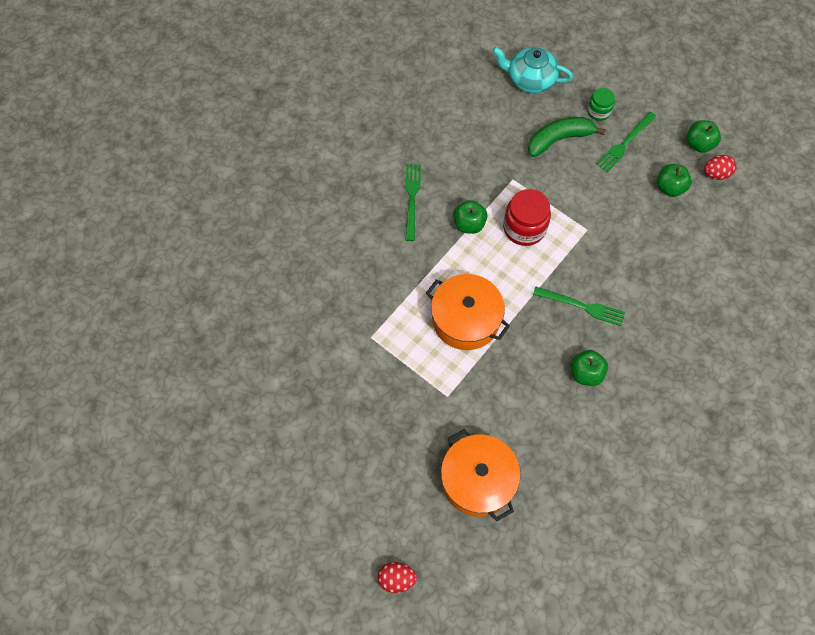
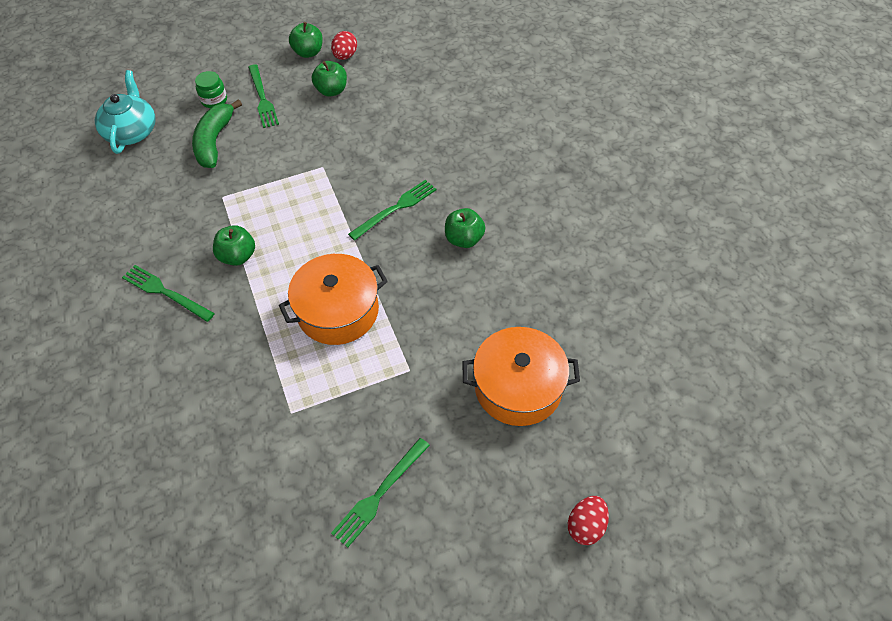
camera: 60 degrees left, 10 degrees down
turquoise teapot [492,47,573,93] -> turquoise teapot turned 135 degrees clockwise [95,70,156,154]
red jar [503,189,551,246] -> none
none -> green fork [331,438,430,548]

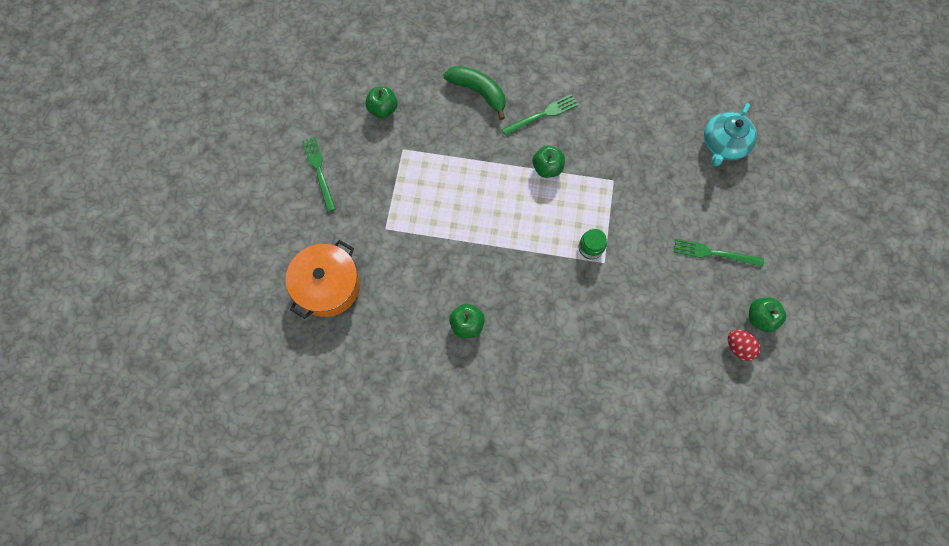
camera: 120 degrees right, 15 degrees up
turquoise teapot [95,70,156,154] -> turquoise teapot turned 90 degrees clockwise [704,103,757,166]
green banana [192,99,242,168] -> green banana moved to [443,66,505,120]
green jar [195,71,227,108] -> green jar moved to [579,229,607,260]
orange pot [279,254,388,345] -> none
green apple [312,61,347,97] -> green apple moved to [365,87,397,118]
green fork [348,180,437,240] -> none
red egg [568,496,609,545] -> none

